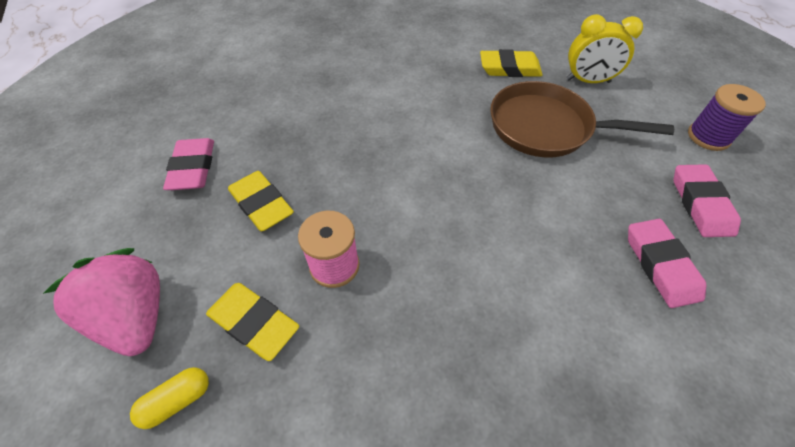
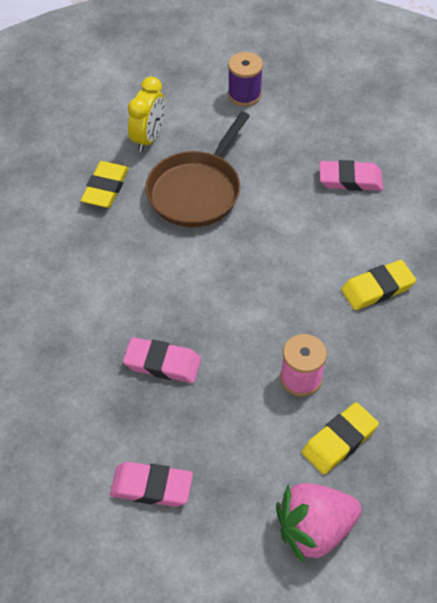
camera: 75 degrees left, 0 degrees up
yellow capsule [130,367,209,429] -> none
yellow eraser [228,171,294,231] -> yellow eraser moved to [341,260,416,310]
pink eraser [674,164,741,237] -> pink eraser moved to [123,337,201,383]

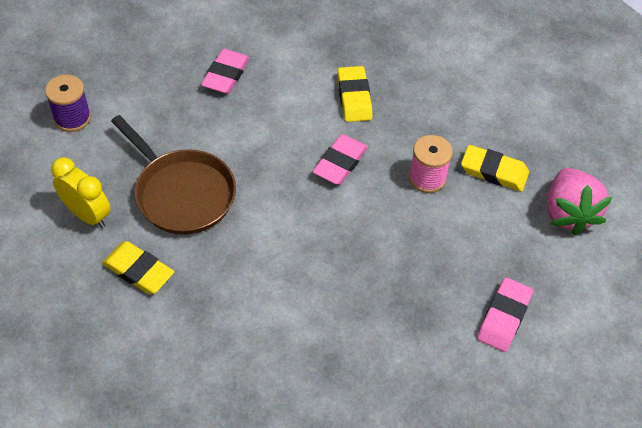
camera: 75 degrees left, 0 degrees up
pink eraser [123,337,201,383] -> pink eraser moved to [312,134,368,185]
yellow eraser [302,402,379,475] -> yellow eraser turned 45 degrees counterclockwise [461,145,529,191]

